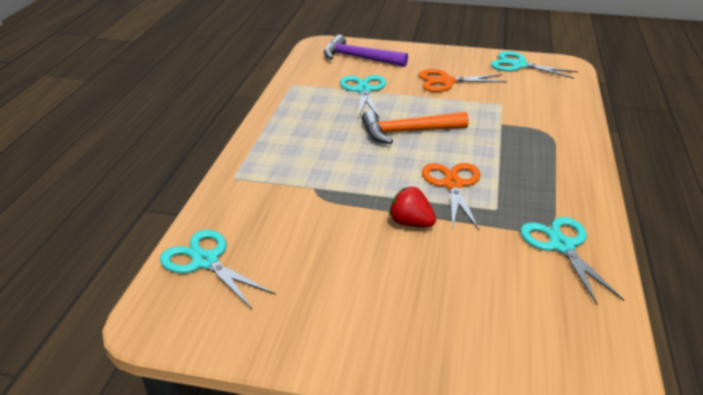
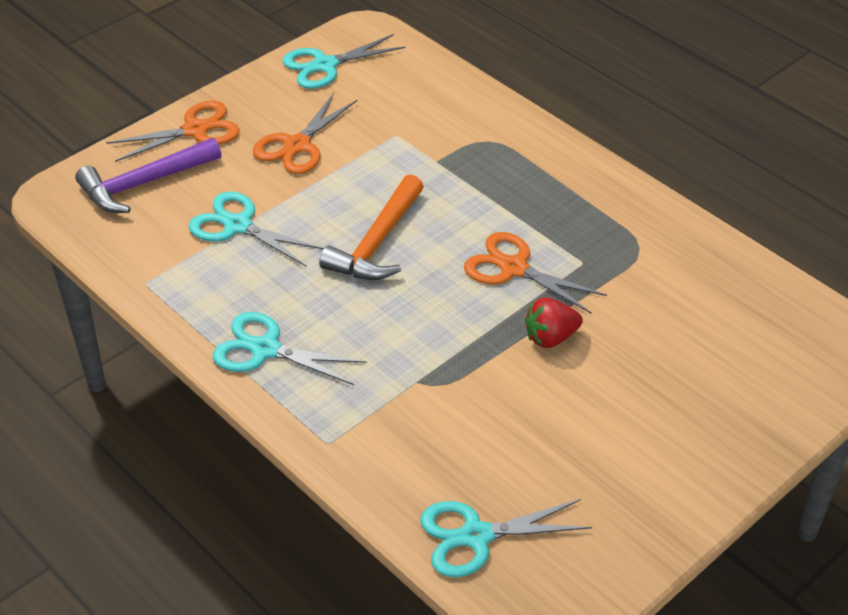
camera: 55 degrees left, 10 degrees up
turquoise scissors [520,217,624,305] -> turquoise scissors moved to [213,312,367,385]
none -> orange scissors [106,101,240,162]

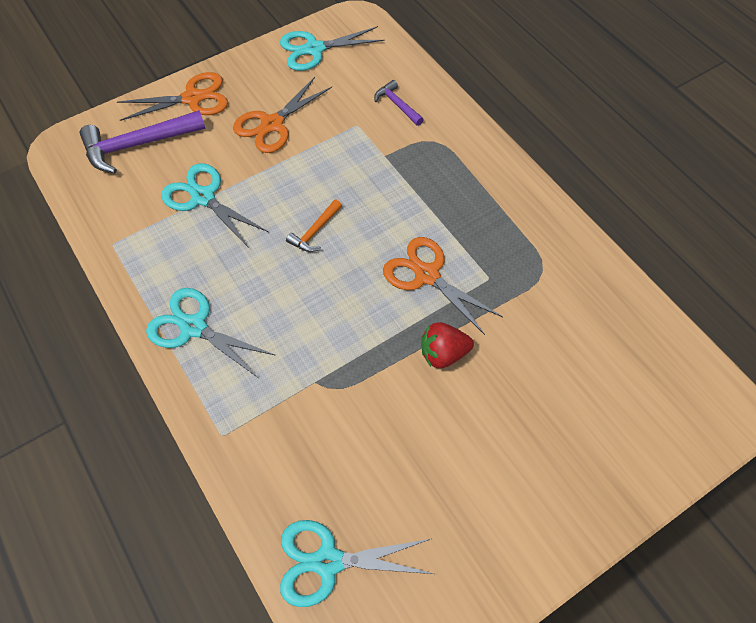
camera: 10 degrees right, 15 degrees up
orange hammer [319,174,424,280] -> orange hammer [286,200,342,252], size x0.52
none -> purple hammer [374,80,424,126]

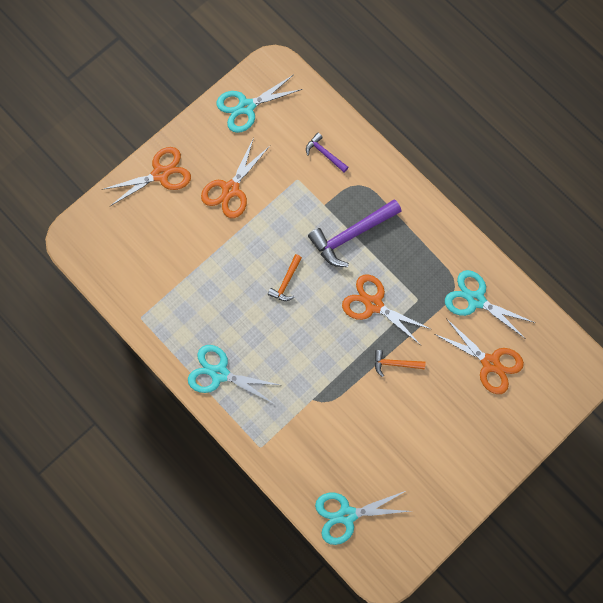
camera: 10 degrees left, 15 degrees up
purple hammer [80,110,206,173] -> purple hammer moved to [308,199,402,267]
turquoise scissors [161,163,268,248] -> turquoise scissors moved to [445,270,535,339]
red strawberry [422,322,474,368] -> orange hammer [375,350,425,377]
none -> orange scissors [435,318,524,394]

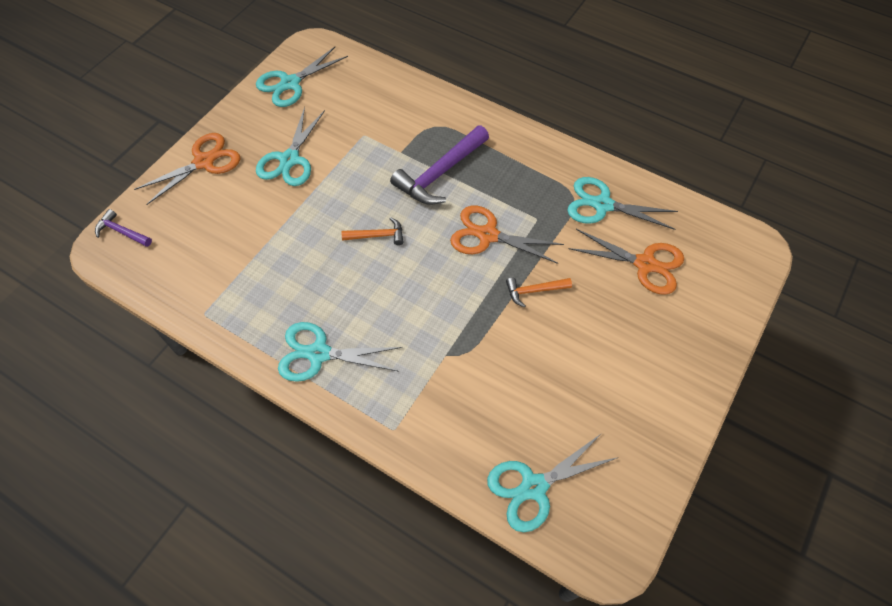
camera: 15 degrees left, 15 degrees down
orange scissors [201,137,270,218] -> turquoise scissors [256,107,325,186]
orange hammer [268,254,302,301] -> orange hammer turned 105 degrees counterclockwise [341,217,403,245]
purple hammer [306,133,348,172] -> purple hammer moved to [95,209,152,247]

